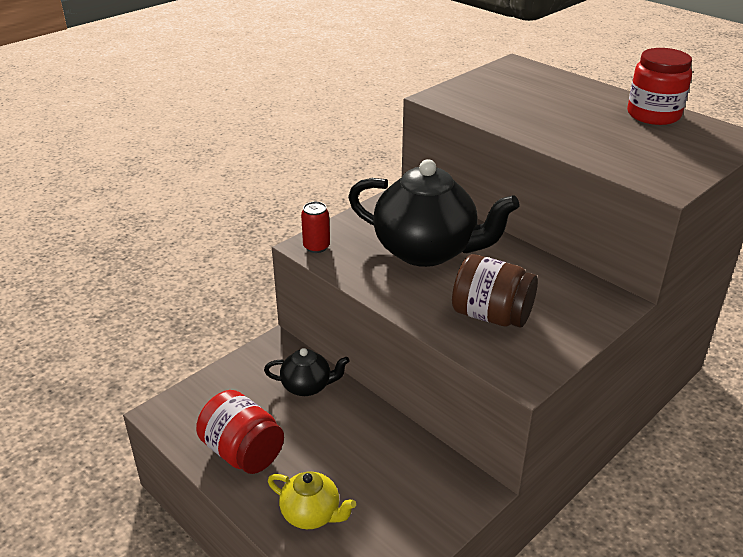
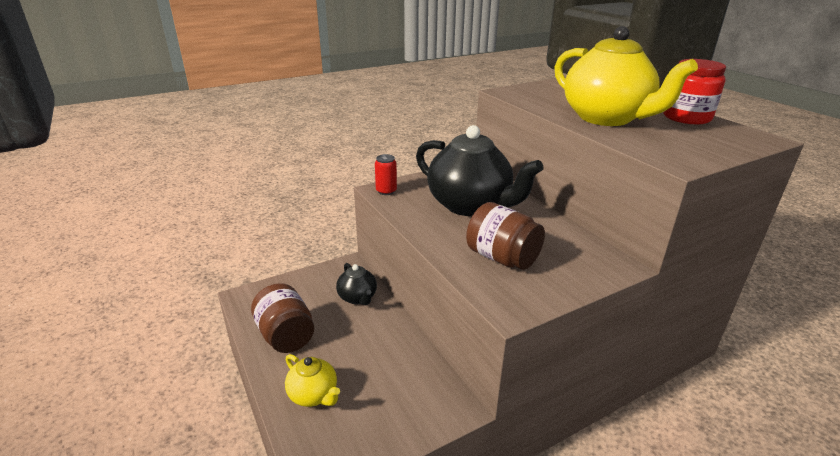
camera: 15 degrees right, 5 degrees down
red jar [196,390,284,474] -> brown jar [251,283,314,353]
black teapot [264,348,350,396] -> black teapot turned 45 degrees clockwise [336,263,377,305]
none -> yellow teapot [554,26,698,126]

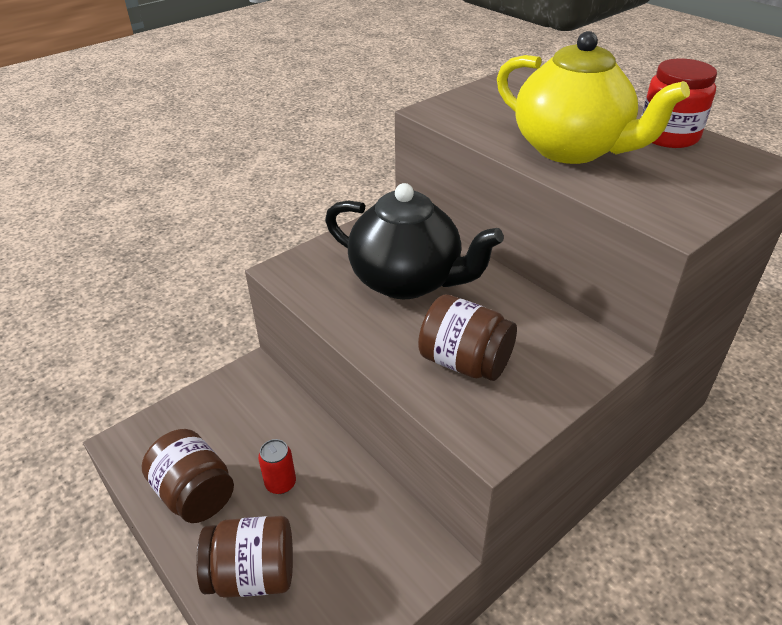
camera: 10 degrees left, 10 degrees up
yellow teapot [285,354,340,407] -> brown jar [196,516,293,598]
black teapot [336,263,377,305] -> none
red can [375,154,397,195] -> red can moved to [258,439,296,494]

